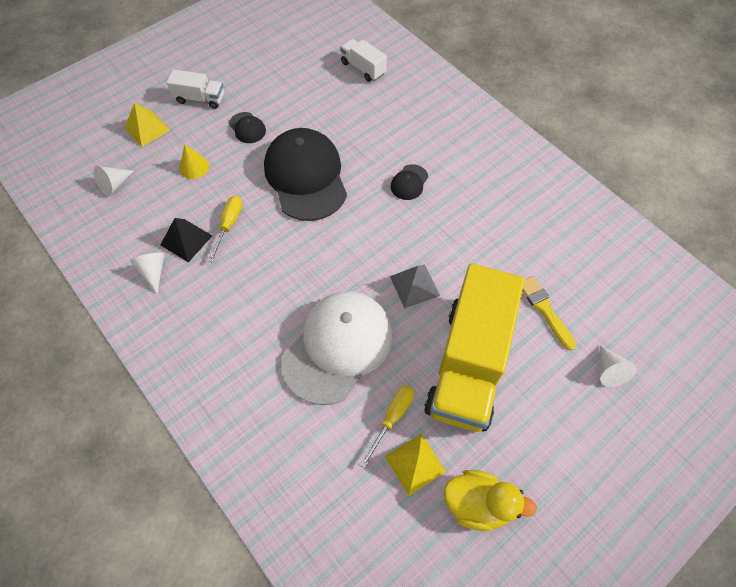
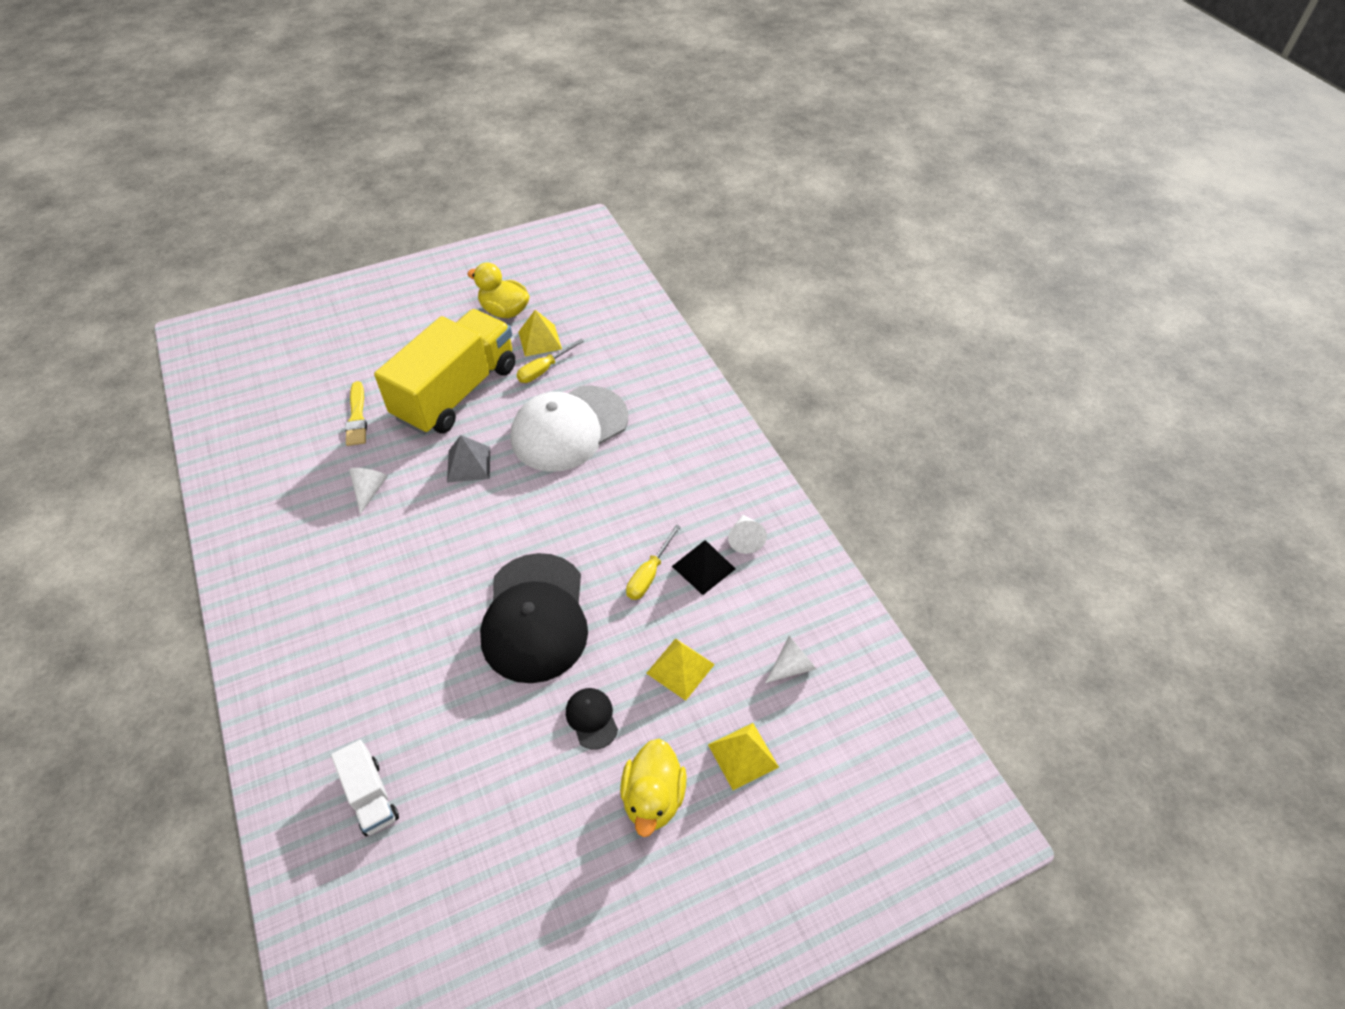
camera: 165 degrees left, 10 degrees down
white truck [167,69,224,109] -> yellow duck [620,739,687,837]
yellow cone [180,144,209,179] -> yellow pyramid [646,638,715,701]
black cap [391,164,428,200] -> none
white cone [600,345,637,387] -> white cone moved to [349,468,387,514]

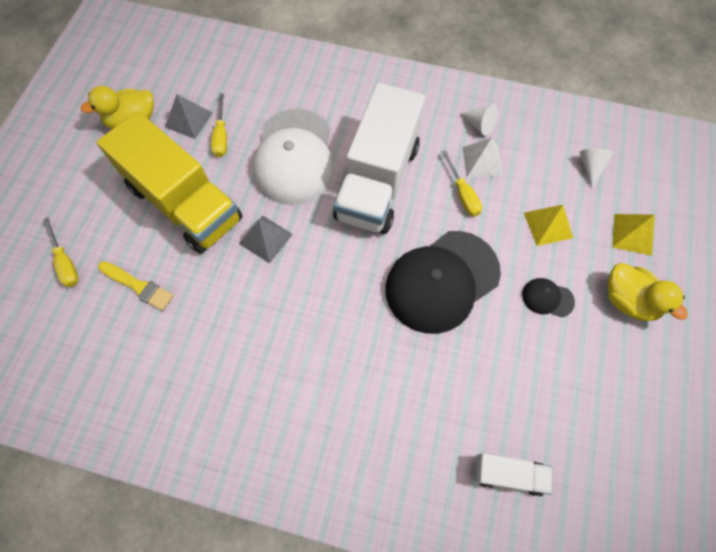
camera: 50 degrees left, 15 degrees up
white cone [349,468,387,514] -> none
yellow truck [374,309,516,435] -> yellow truck turned 150 degrees clockwise [97,111,243,254]
black cap [480,553,588,683] -> black cap turned 105 degrees clockwise [385,231,501,334]
yellow pyramid [519,310,562,357] -> grey pyramid [165,94,212,139]
black pyramid [672,540,736,595] -> white pyramid [462,138,503,178]
none -> yellow screwdriver [43,217,78,287]
none -> white truck [333,83,425,234]

